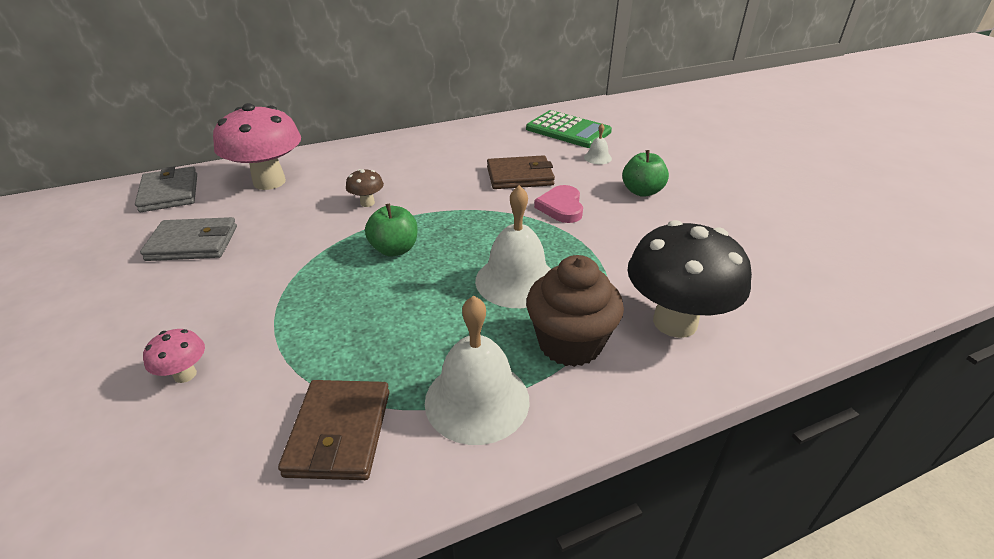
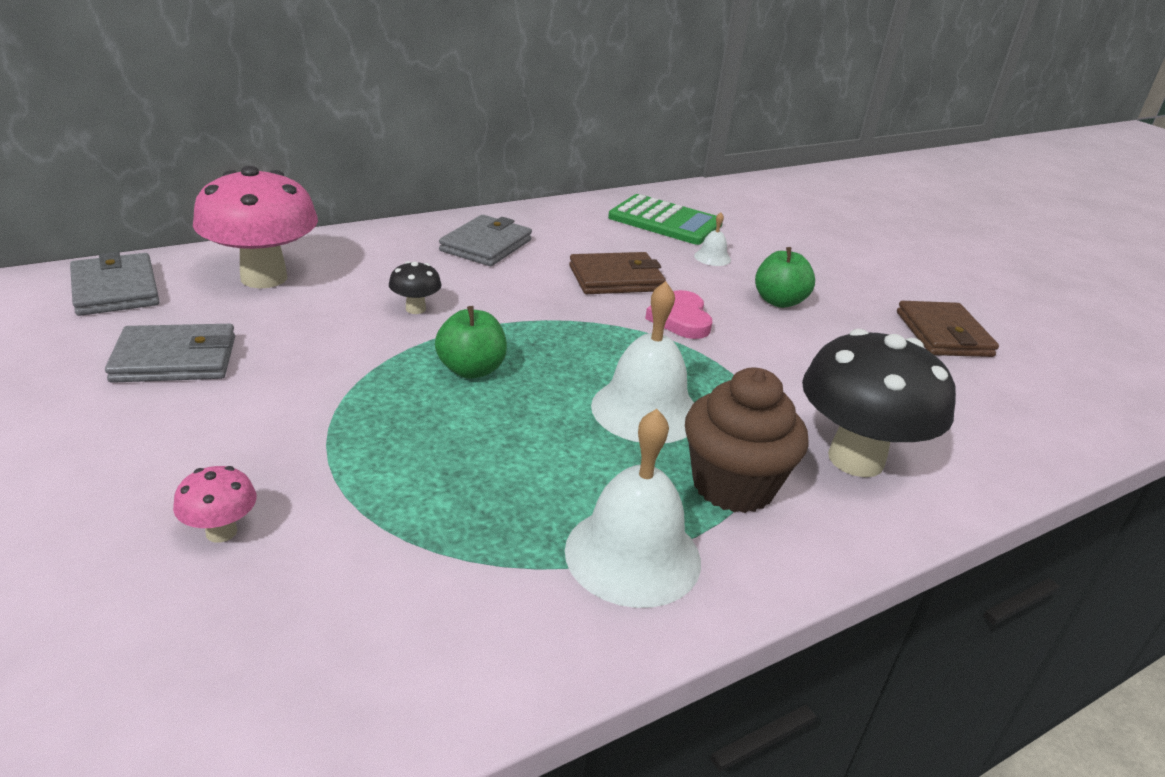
camera: 10 degrees left, 5 degrees down
brown wallet [278,380,390,480] -> brown wallet moved to [897,301,999,357]
brown mushroom [346,169,384,207] -> black mushroom [389,261,442,314]
none -> grey wallet [439,215,532,266]

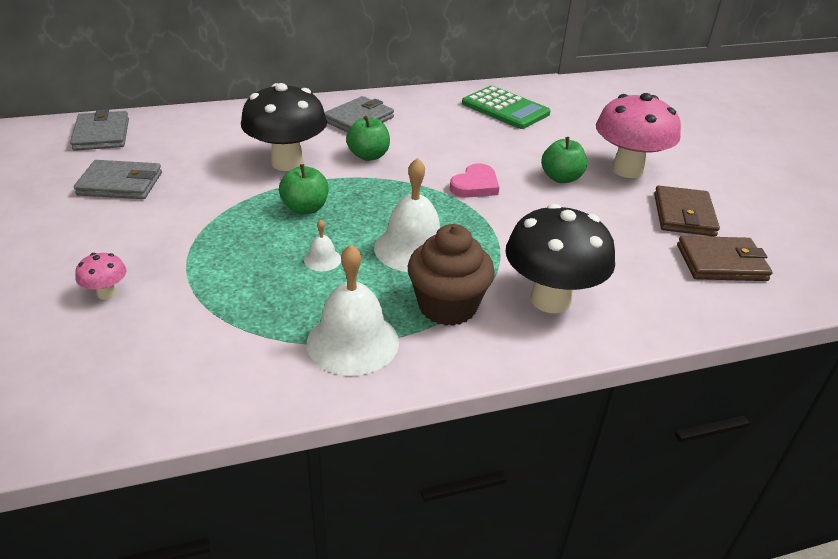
camera: 15 degrees right, 5 degrees up
pink mushroom [193,165,318,288] -> pink mushroom moved to [596,93,681,178]
black mushroom [389,261,442,314] -> black mushroom [241,83,327,171], size x2.29
brown wallet [569,252,666,294] -> brown wallet moved to [677,236,772,281]
pink heart [645,290,712,339] -> pink heart turned 150 degrees counterclockwise [450,163,499,198]
white bell [694,212,731,266] -> white bell moved to [304,219,341,271]
none -> green apple [346,116,390,161]

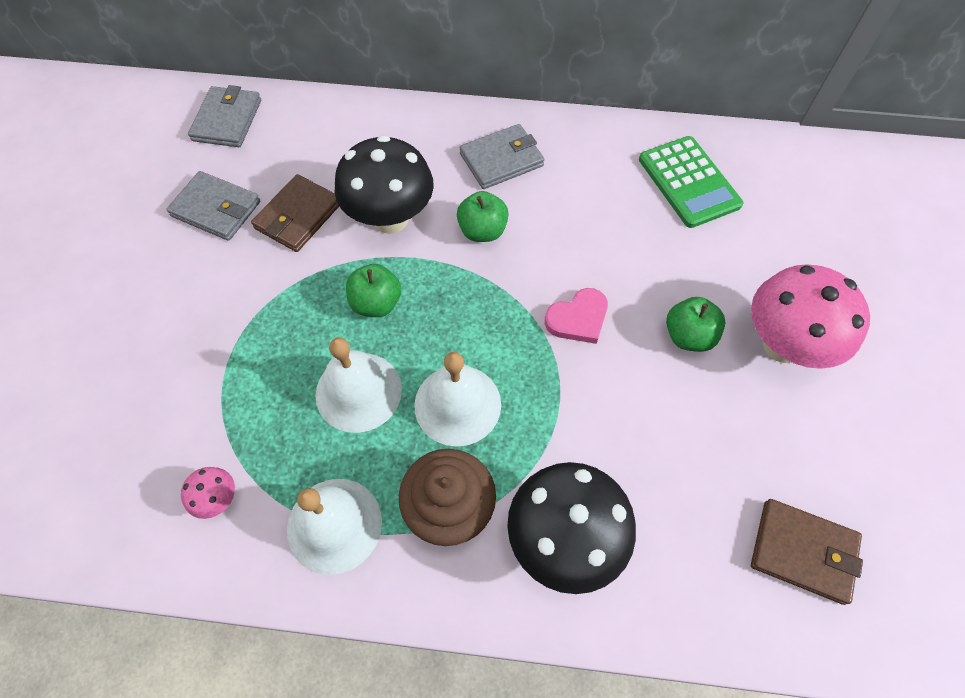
camera: 25 degrees right, 25 degrees up
pink mushroom [75,253,126,300] -> pink mushroom moved to [181,467,235,519]
white bell [304,219,341,271] -> white bell [315,337,402,433], size x2.16
brown wallet [654,186,720,237] -> brown wallet moved to [251,174,339,252]

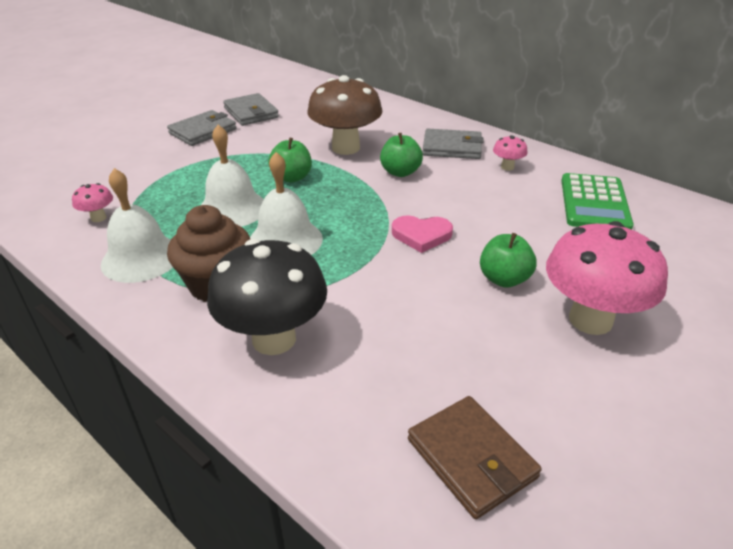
camera: 35 degrees right, 25 degrees down
grey wallet [188,85,261,147] -> grey wallet moved to [167,110,236,146]
brown wallet [251,174,339,252] -> none
black mushroom [335,135,434,234] -> brown mushroom [307,75,382,155]
none -> pink mushroom [493,135,528,171]

